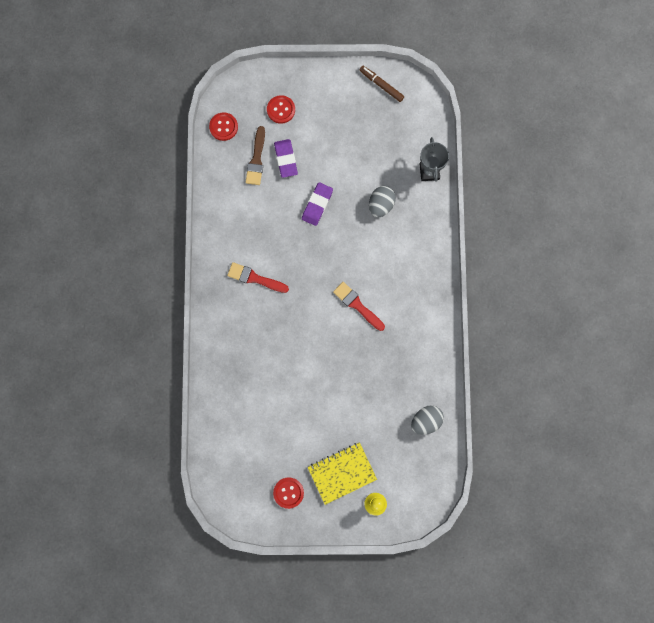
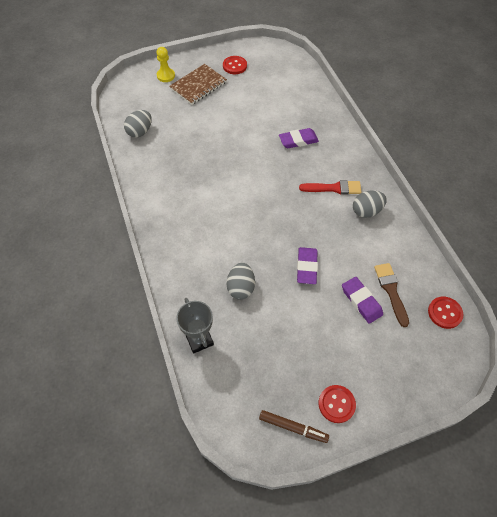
camera: 160 degrees right, 20 degrees down
red button [267,95,295,124] -> red button moved to [319,385,356,423]
yellow notebook [308,442,377,505] -> brown notebook [170,64,227,105]
red brush [333,282,385,331] -> none
none -> purple eraser [279,128,319,148]
none -> grey egg [353,190,387,218]

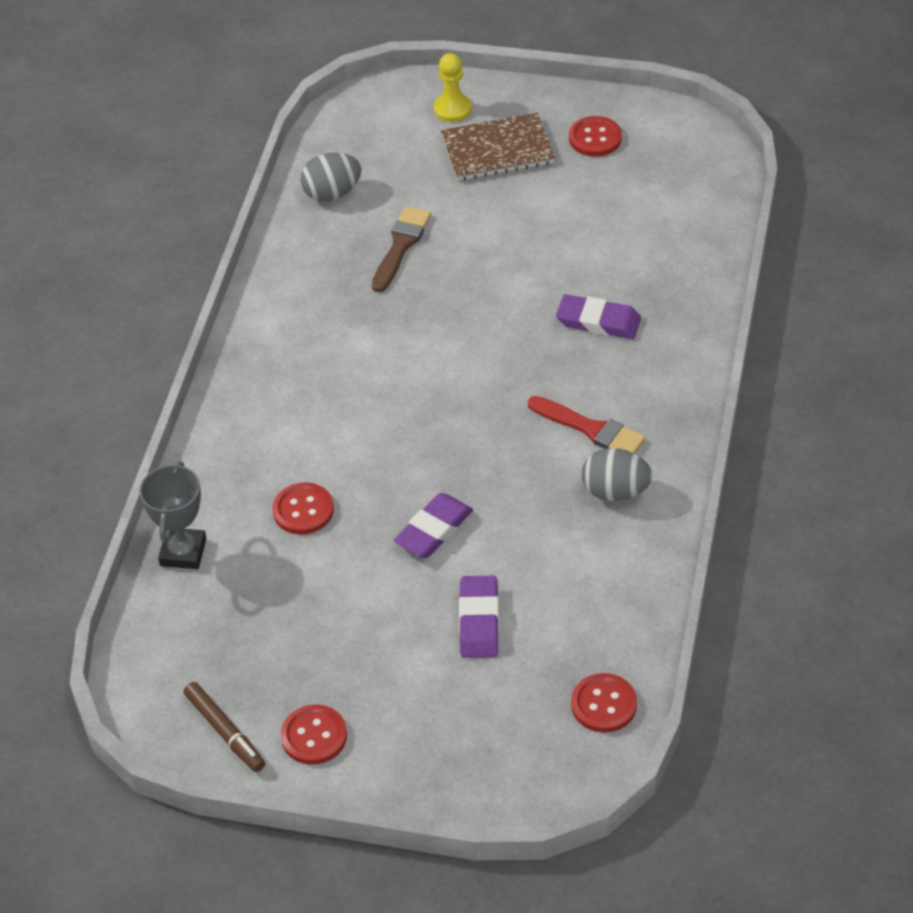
camera: 35 degrees right, 10 degrees down
grey egg [226,262,255,300] -> red button [273,482,334,535]
brown brush [374,263,409,327] -> brown brush moved to [372,206,431,292]

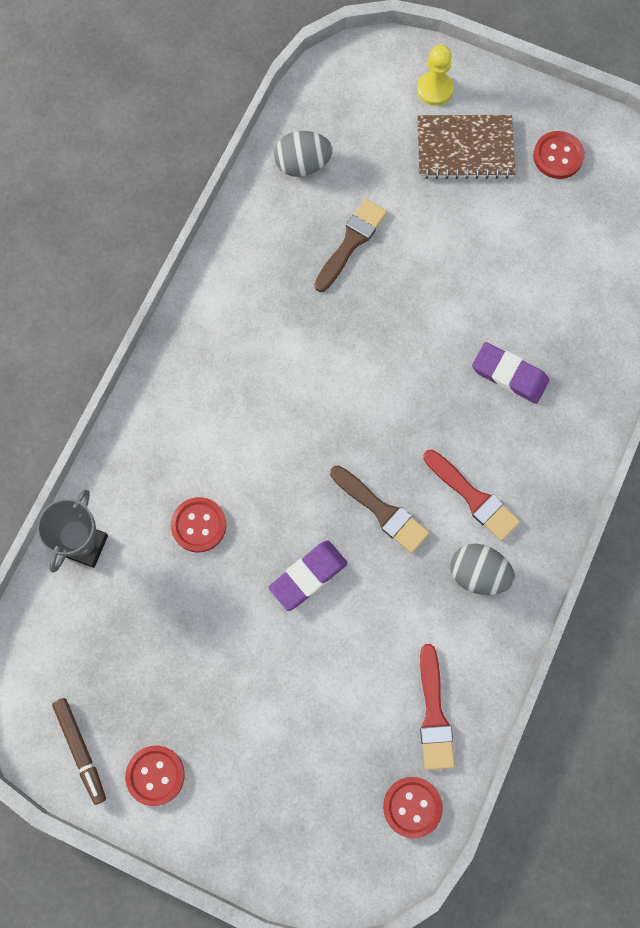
camera: 10 degrees right, 25 degrees up
purple eraser [459,576,499,658] -> none
none -> brown brush [330,465,429,553]
none -> red brush [420,644,455,770]

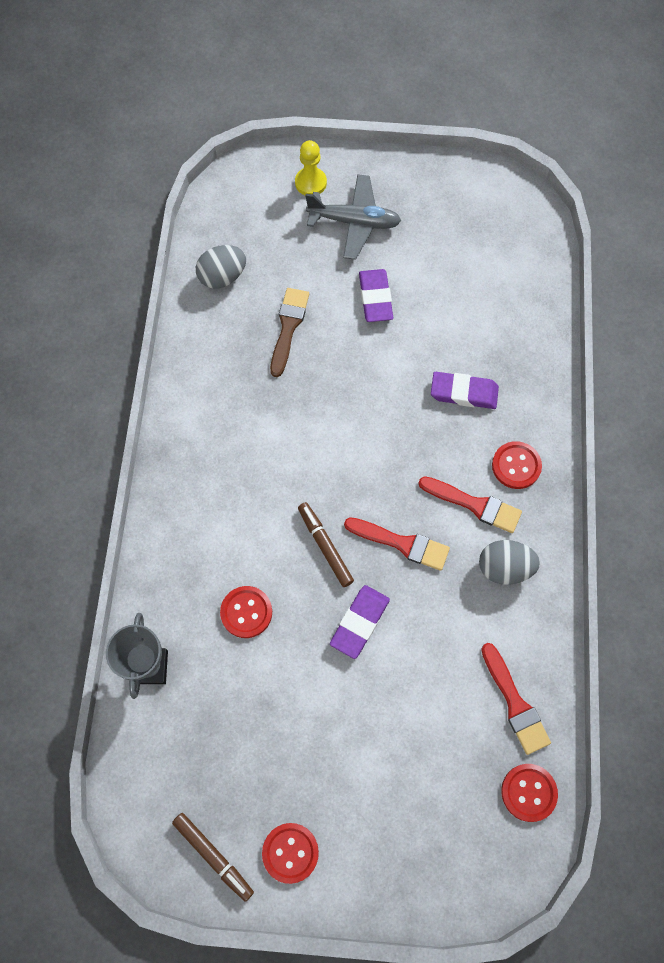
camera: 20 degrees left, 5 degrees down
brown brush [330,465,429,553] -> red brush [344,517,450,571]
brown notebook [417,115,515,179] -> grey plane [305,174,401,260]
red button [533,131,585,179] -> red button moved to [492,441,542,489]
none -> brown marker [298,502,354,587]
none -> purple eraser [359,269,393,322]

